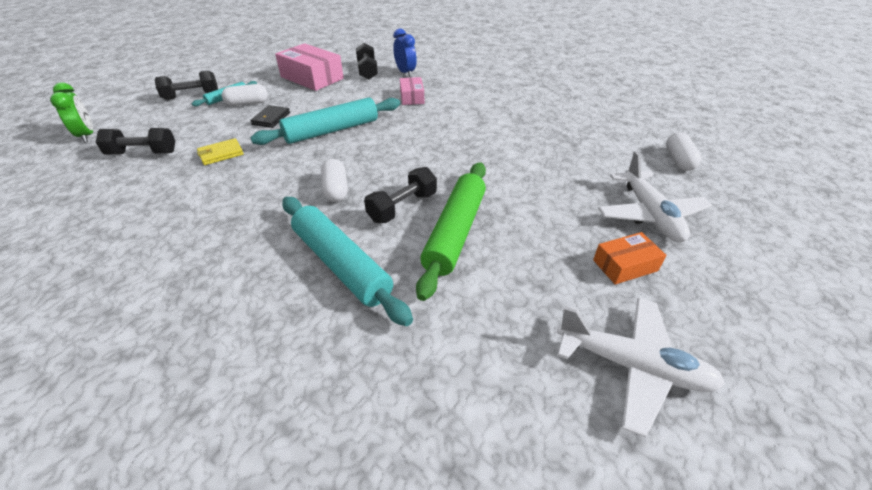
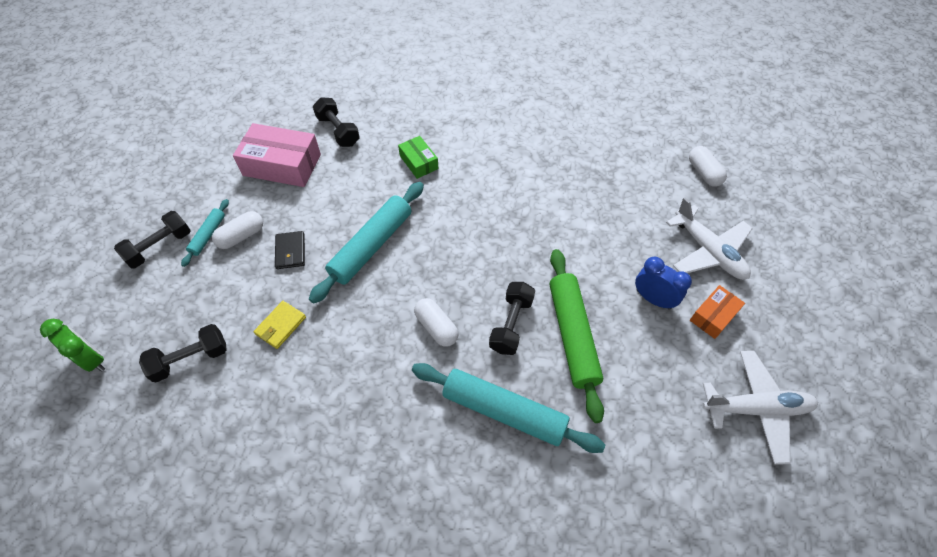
camera: 25 degrees left, 15 degrees up
blue clock [393,28,417,77] -> blue clock moved to [635,257,692,310]
pink box [400,77,424,105] -> green box [398,136,439,179]

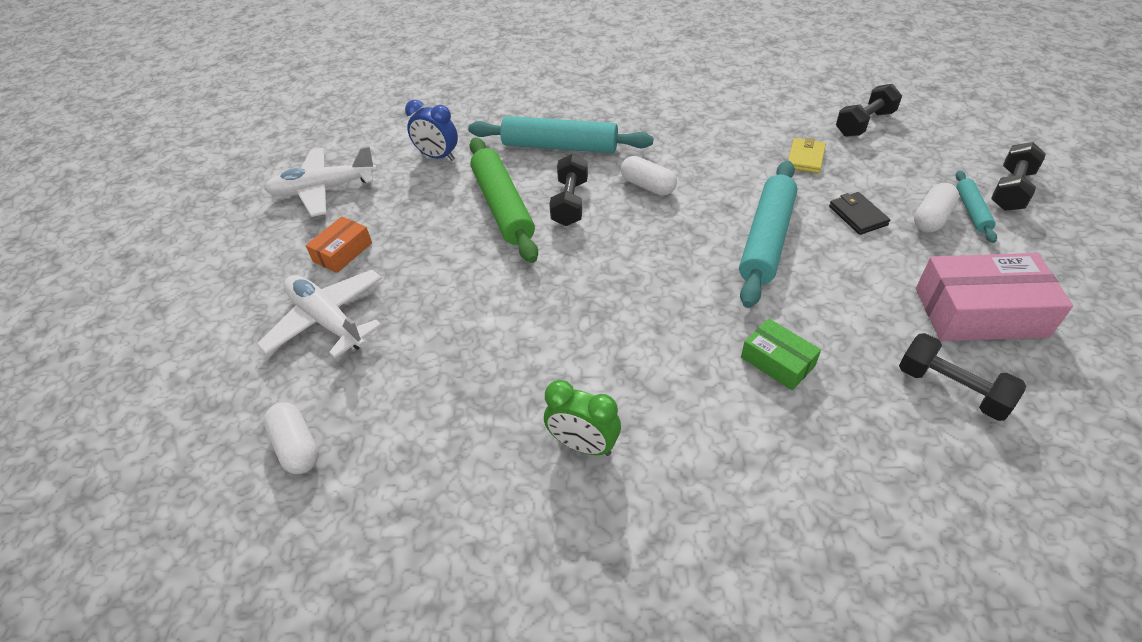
camera: 170 degrees right, 10 degrees down
green clock [40,319,105,372] -> green clock moved to [544,380,621,456]
blue clock [635,257,692,310] -> blue clock moved to [405,100,458,161]

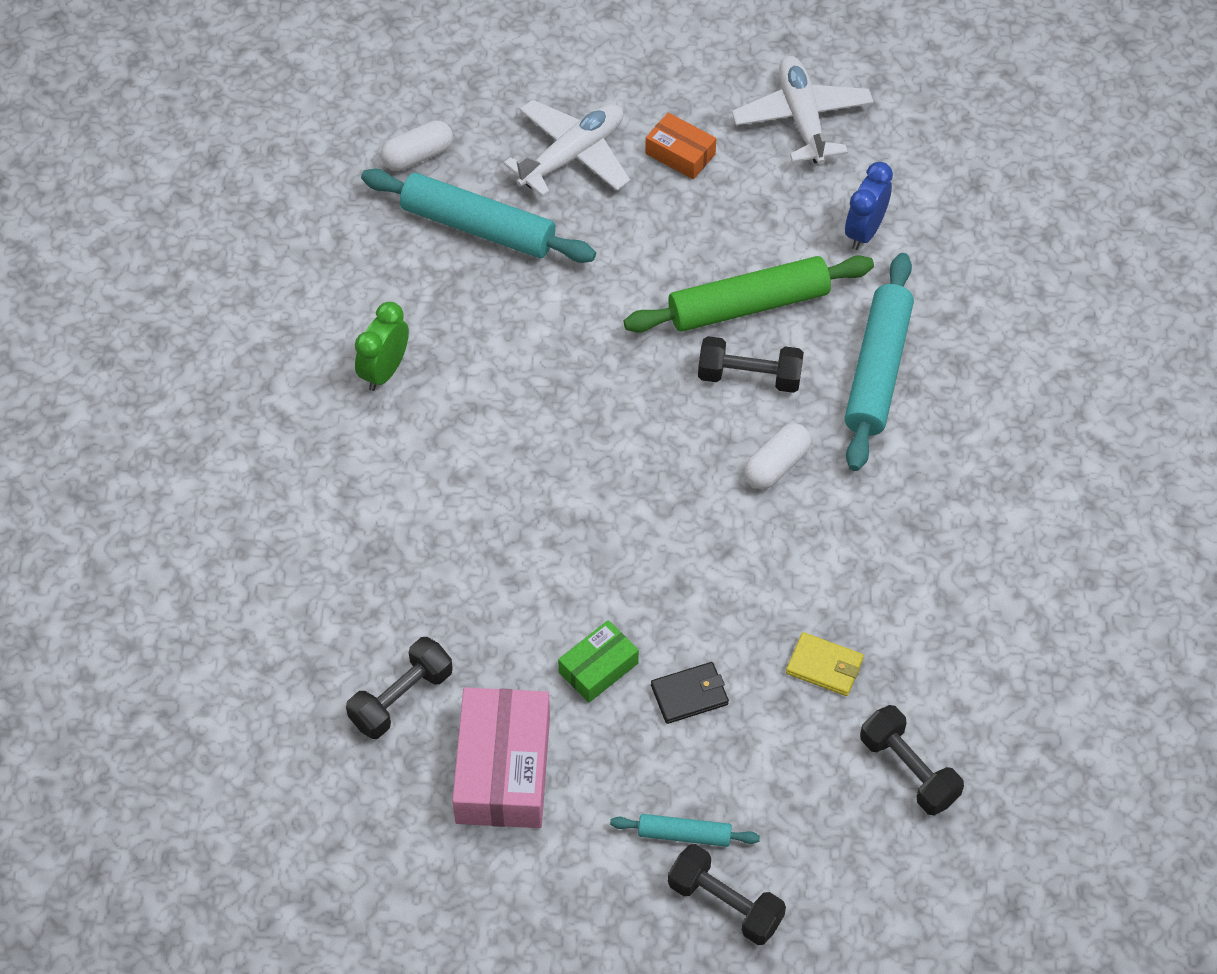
camera: 90 degrees right, 10 degrees up
turquoise rolling pin [739,161,797,308] -> turquoise rolling pin moved to [361,169,596,263]
green box [741,318,821,390] -> green box moved to [558,620,639,703]
white capsule [914,183,959,232] -> none

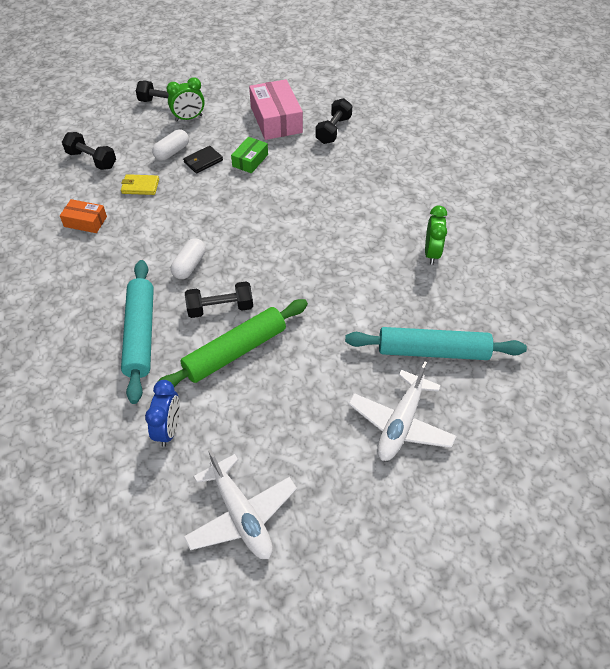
camera: 160 degrees right, 5 degrees down
white capsule [381,120,453,171] -> white capsule moved to [152,130,189,161]
turquoise rolling pin [610,814,760,847] -> green clock [166,77,205,121]
orange box [645,113,716,179] -> orange box moved to [60,199,107,233]

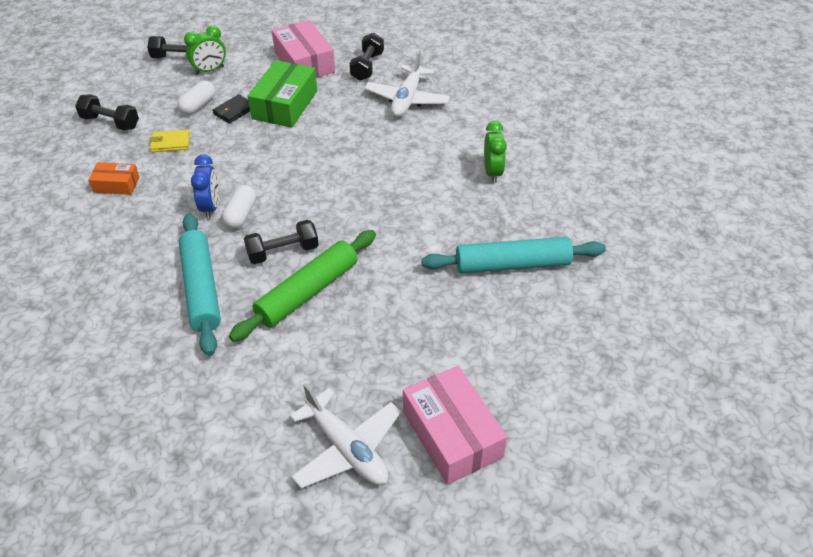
camera: 10 degrees left, 5 degrees down
blue clock [145,380,180,447] -> blue clock moved to [191,154,219,219]
green box [231,137,268,173] -> green box [248,60,317,128], size x1.82
white plane [348,361,456,461] -> white plane moved to [365,50,450,117]
none -> pink box [403,366,507,485]

